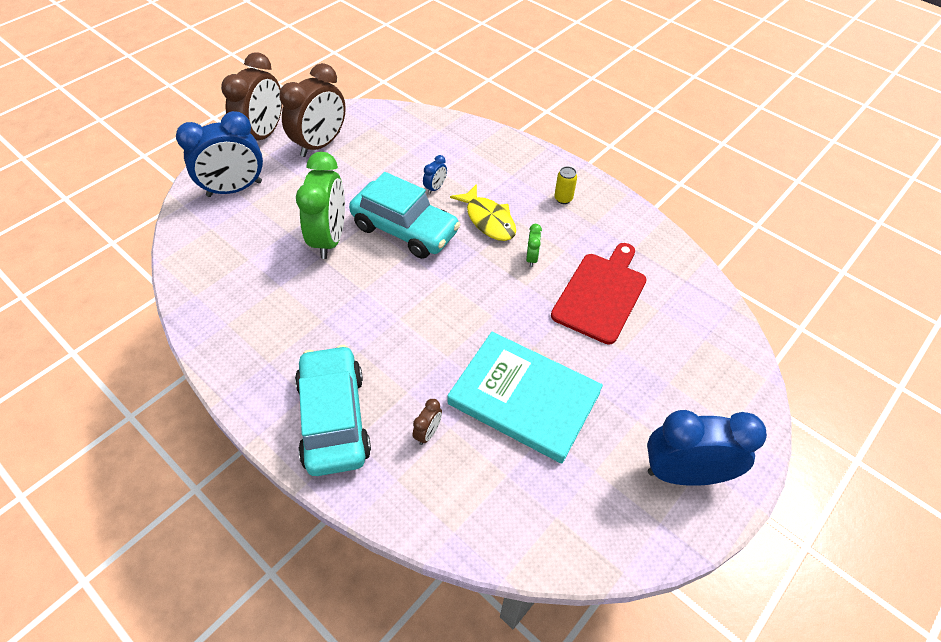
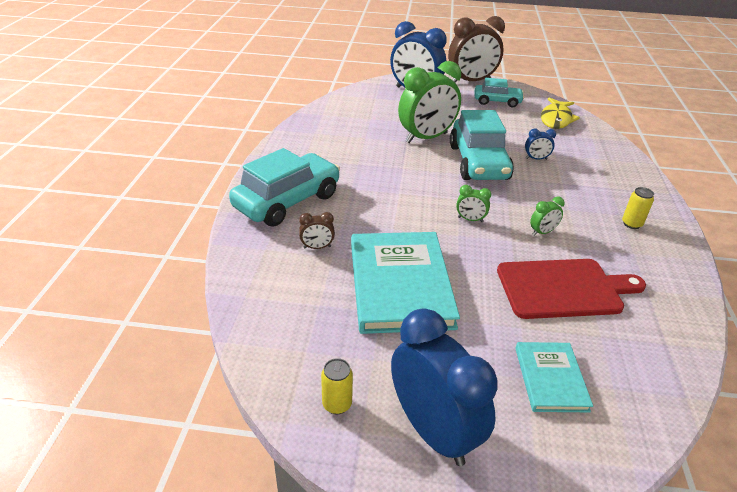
camera: 55 degrees right, 15 degrees down
brown clock [280,63,346,157] -> turquoise car [475,78,524,107]
yellow fish [450,184,516,241] -> yellow fish moved to [541,98,580,129]
none -> yellow can [321,358,353,414]
none -> green clock [456,185,491,222]
none -> turquoise book [515,342,593,412]

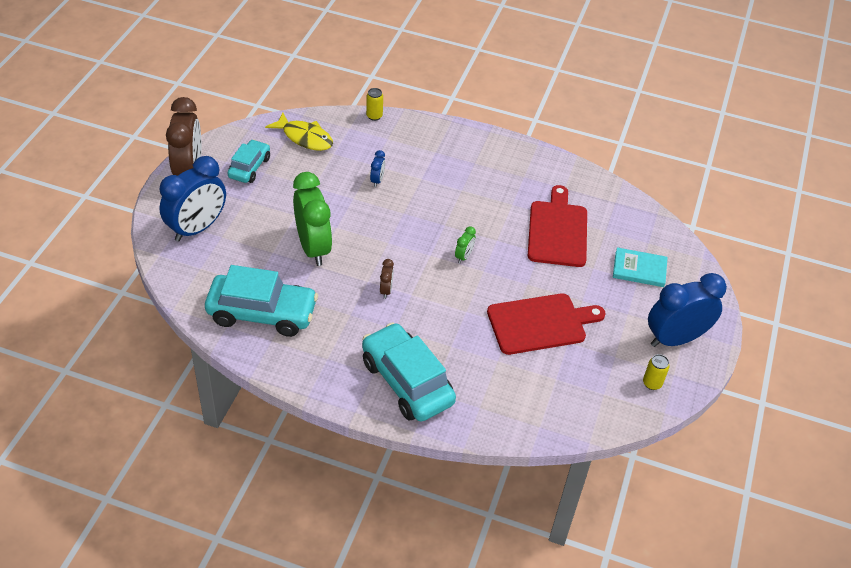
camera: 80 degrees left, 10 degrees up
brown clock [299,212,335,249] -> brown clock moved to [380,259,394,299]
turquoise book [351,232,460,334] -> red cutting board [487,293,606,355]
turquoise car [450,110,514,180] -> turquoise car moved to [205,265,318,337]
green clock [530,197,564,236] -> none
yellow can [622,187,654,229] -> yellow can moved to [366,88,383,121]

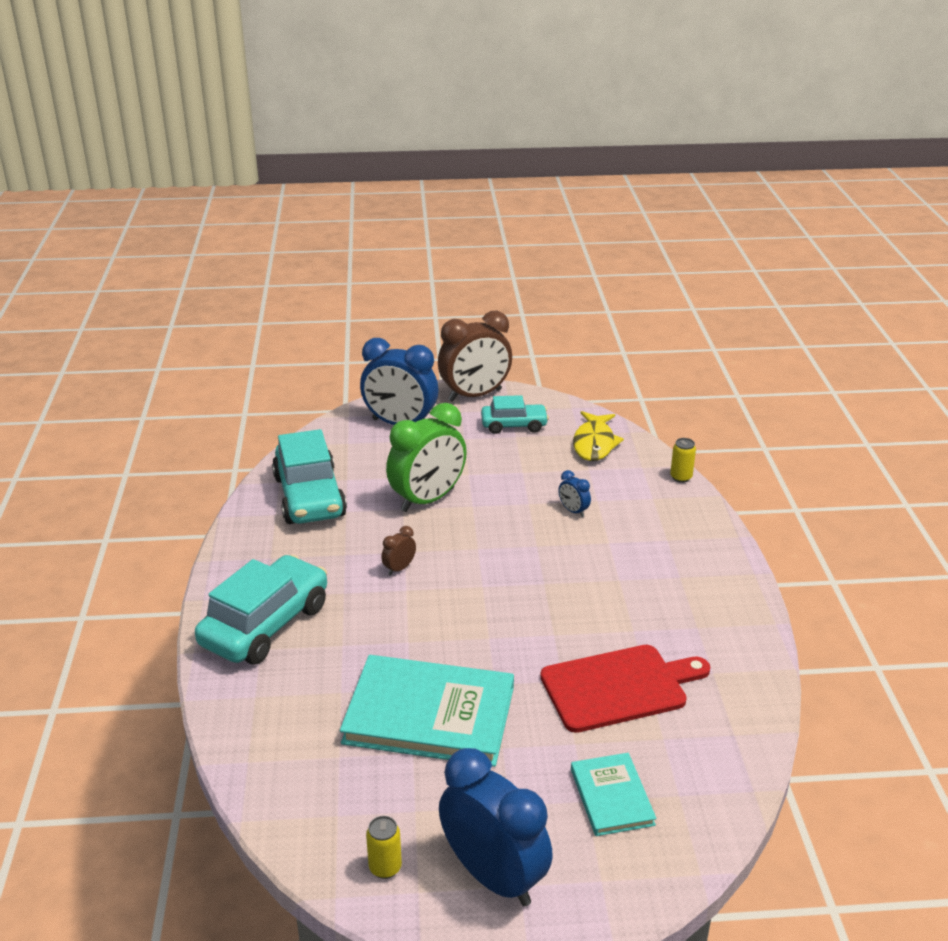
camera: 70 degrees right, 15 degrees down
blue clock [370,150,385,187] -> blue clock turned 60 degrees clockwise [558,470,591,517]
brown clock [380,259,394,299] -> brown clock turned 150 degrees clockwise [381,526,416,575]
green clock [455,226,476,263] -> none
red cutting board [487,293,606,355] -> turquoise book [340,655,514,767]

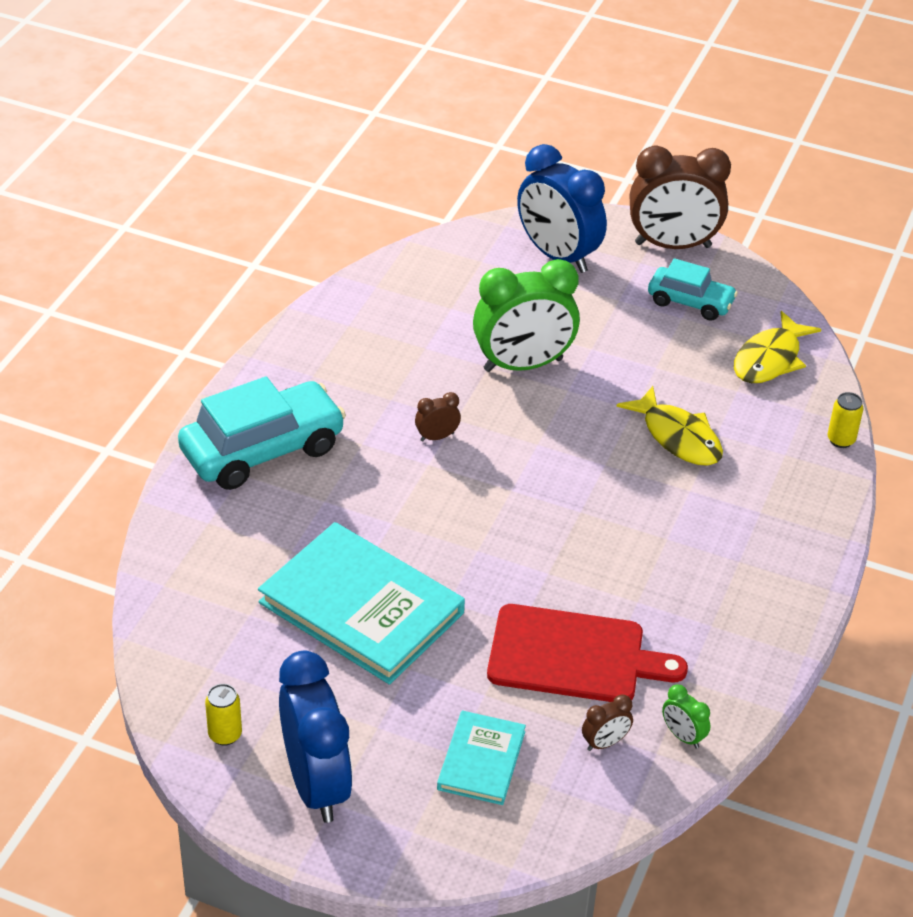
camera: 25 degrees right, 10 degrees up
turquoise car [272,429,347,524] -> none
blue clock [558,470,591,517] -> yellow fish [616,386,723,466]
none -> brown clock [582,694,633,751]
none -> green clock [662,684,710,748]

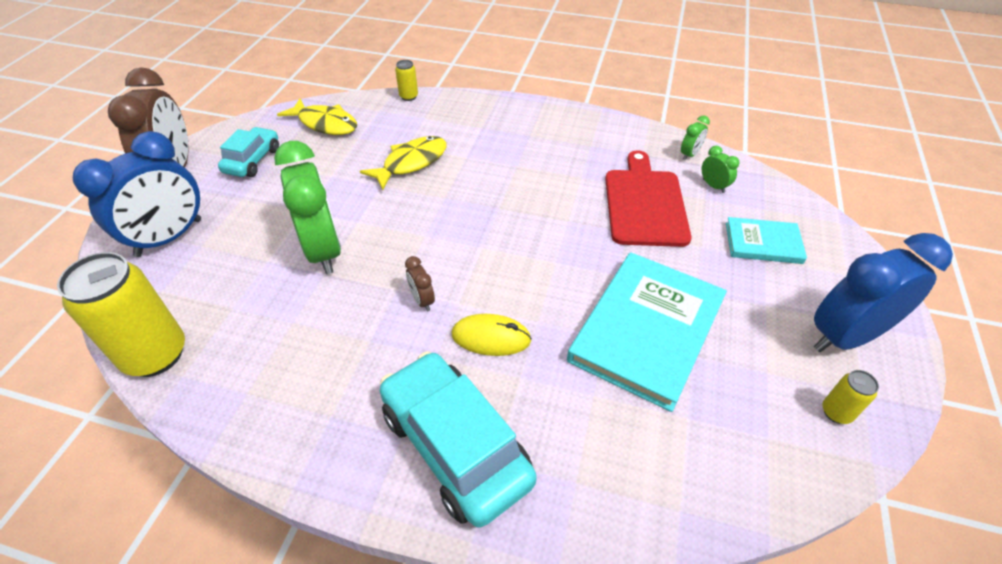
camera: 95 degrees left, 5 degrees up
brown clock [582,694,633,751] -> green clock [702,146,739,193]
none -> yellow can [57,252,185,377]
none -> yellow mouse [452,314,532,356]

